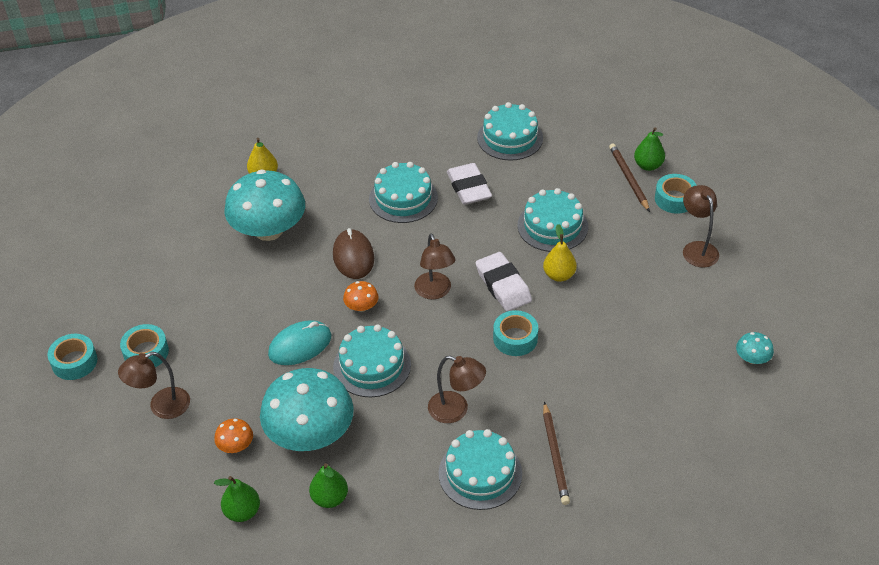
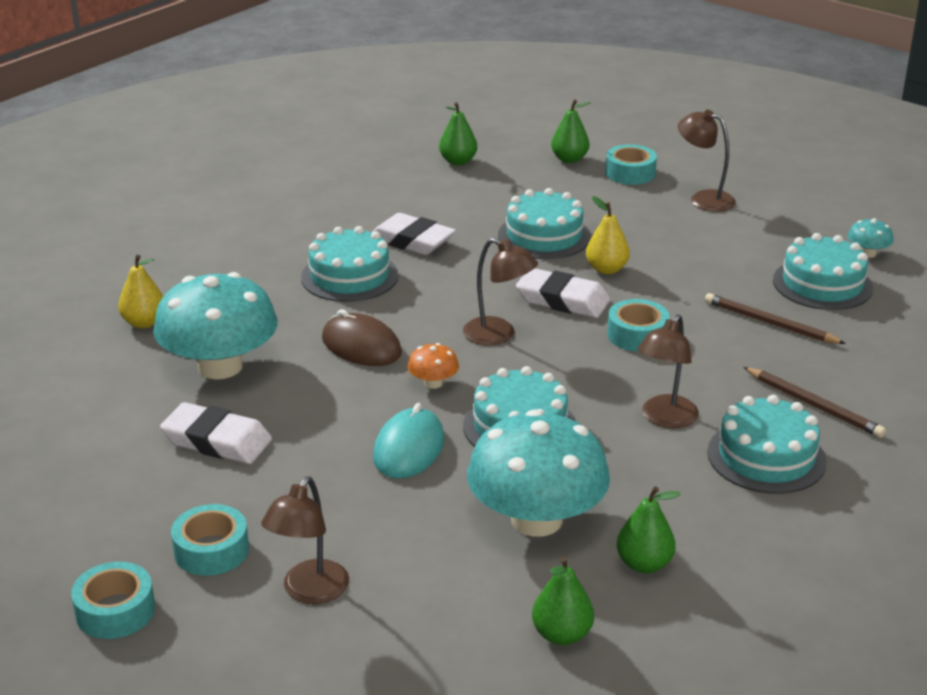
camera: 40 degrees left, 15 degrees down
orange mushroom [214,418,253,453] -> none
brown lamp [428,355,486,423] -> brown lamp turned 135 degrees clockwise [638,314,699,428]
turquoise cake [477,102,543,161] -> turquoise cake moved to [773,233,873,310]
brown pencil [609,143,650,212] -> brown pencil moved to [705,293,846,344]
none -> white eraser [160,402,272,464]
none -> green pear [439,102,477,165]

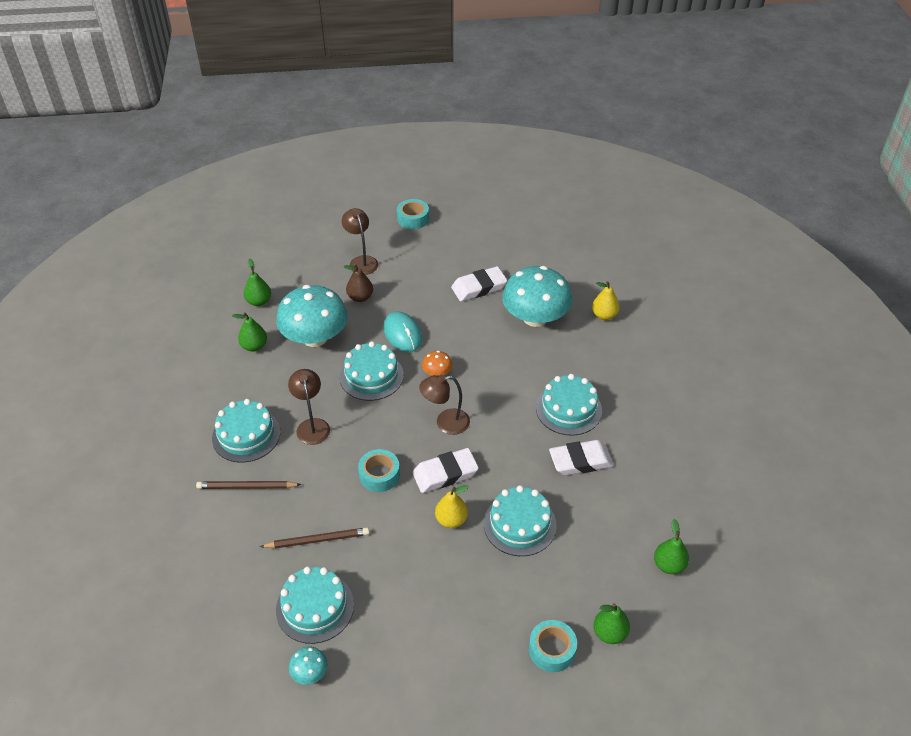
camera: 135 degrees right, 15 degrees up
turquoise tape [171,504,249,576] -> none
brown mouse [322,309,402,366] -> none
brown lamp [678,110,736,212] -> none
none -> brown pear [343,264,373,302]

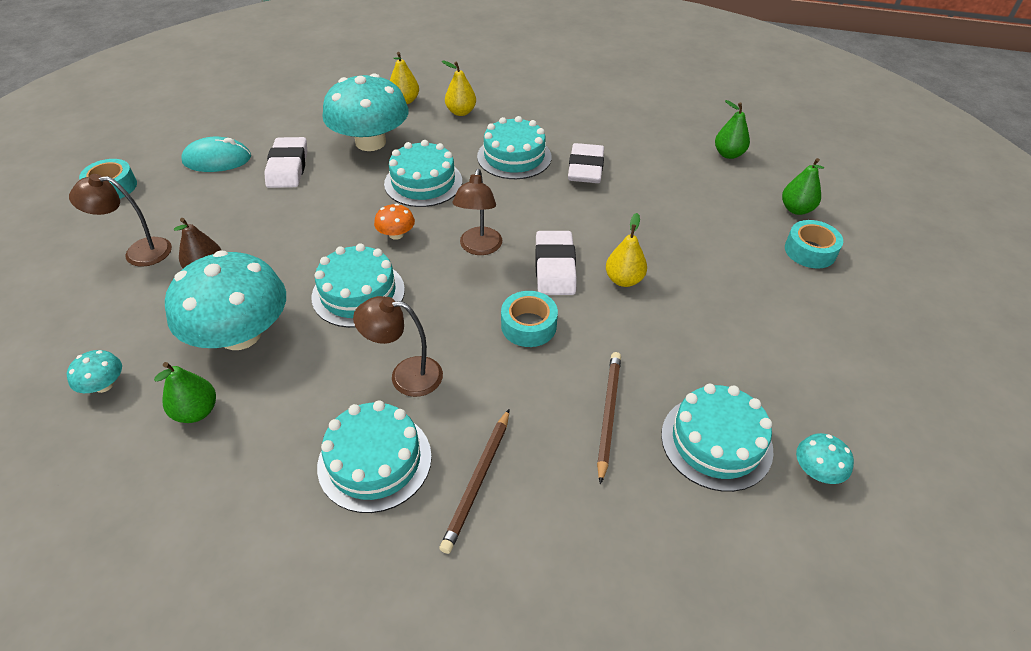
camera: 70 degrees left, 0 degrees up
green pear [244,258,271,306] -> turquoise mushroom [67,350,122,393]
turquoise mouse [383,311,422,352] -> turquoise mouse moved to [181,137,251,172]
turquoise cake [484,485,557,556] -> turquoise cake moved to [384,140,462,207]
none -> yellow pear [442,60,476,116]

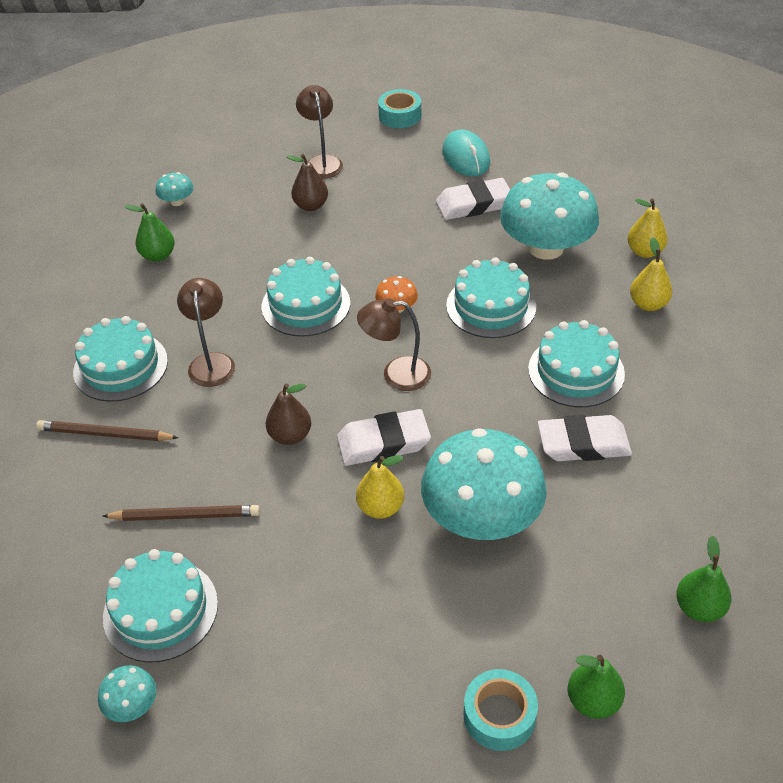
camera: 80 degrees right, 0 degrees up
turquoise mushroom [165,251,286,350] -> turquoise mushroom moved to [421,428,547,540]
turquoise tape [501,291,558,347] -> brown pear [266,383,311,445]

